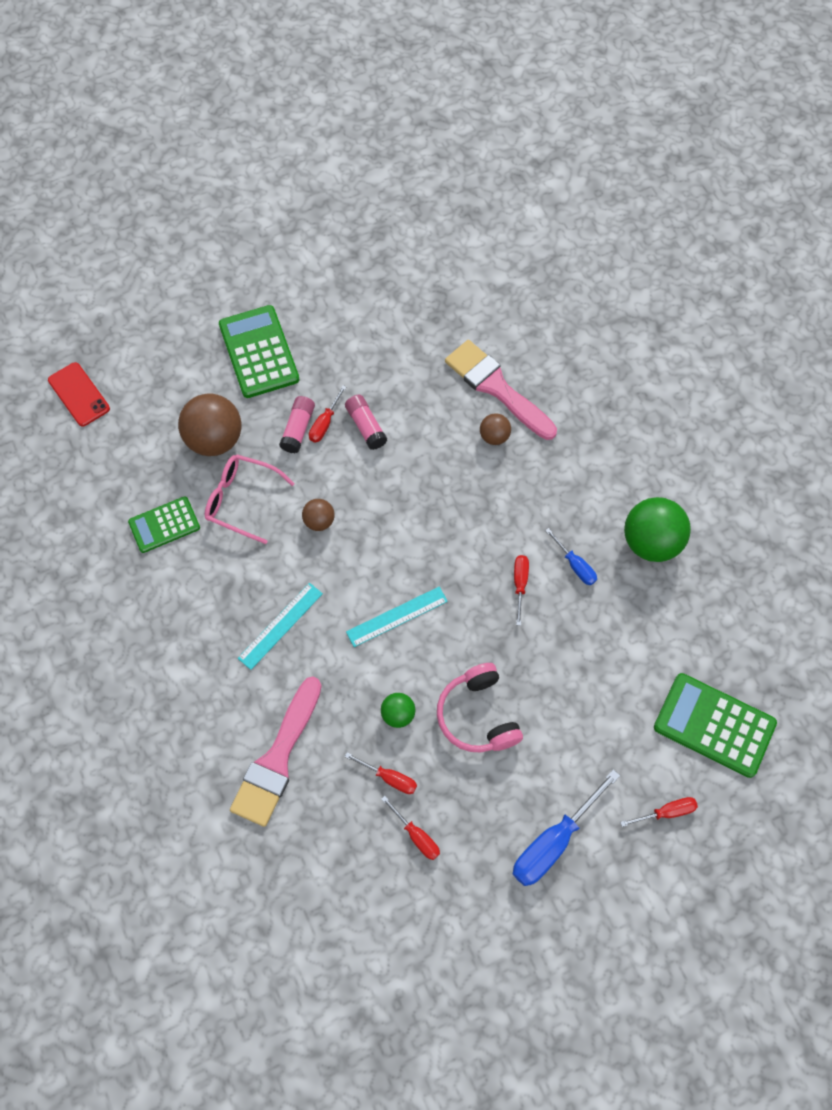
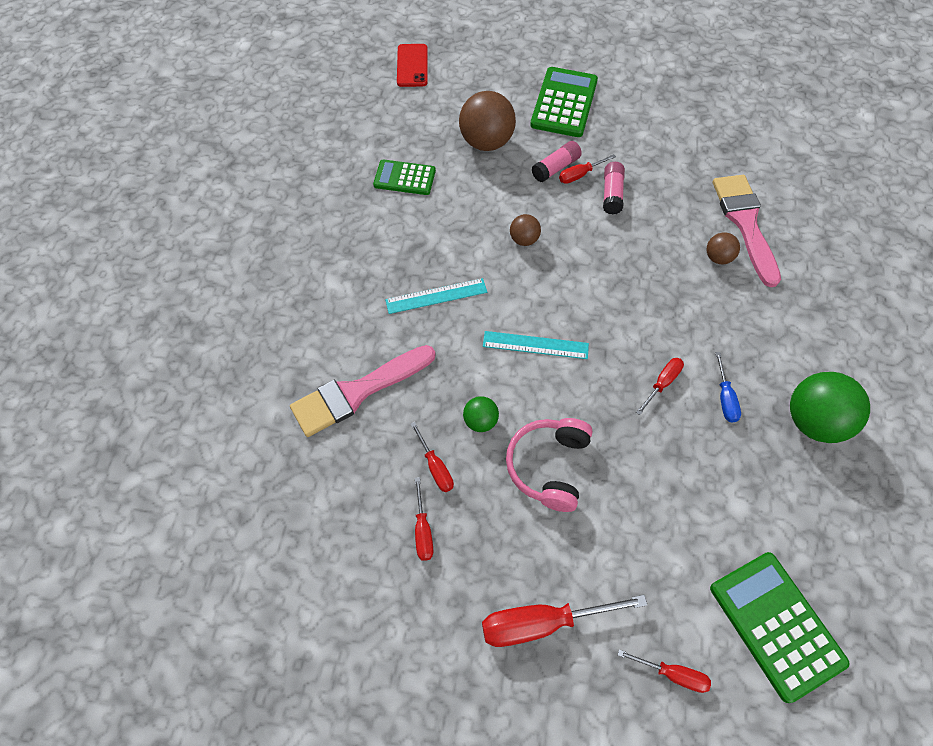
camera: 35 degrees right, 5 degrees down
pink glasses [205,454,295,544] -> none
blue screwdriver [513,769,620,886] -> red screwdriver [482,595,647,647]

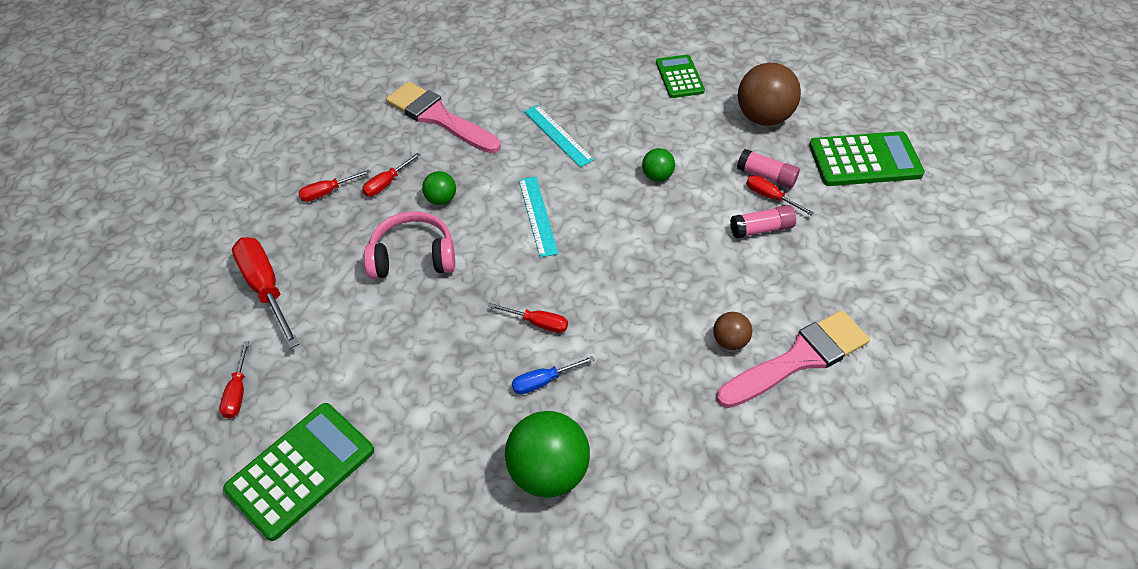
camera: 70 degrees right, 10 degrees down
red phone [397,44,428,87] -> none
brown ball [510,214,541,246] -> green ball [642,148,675,182]

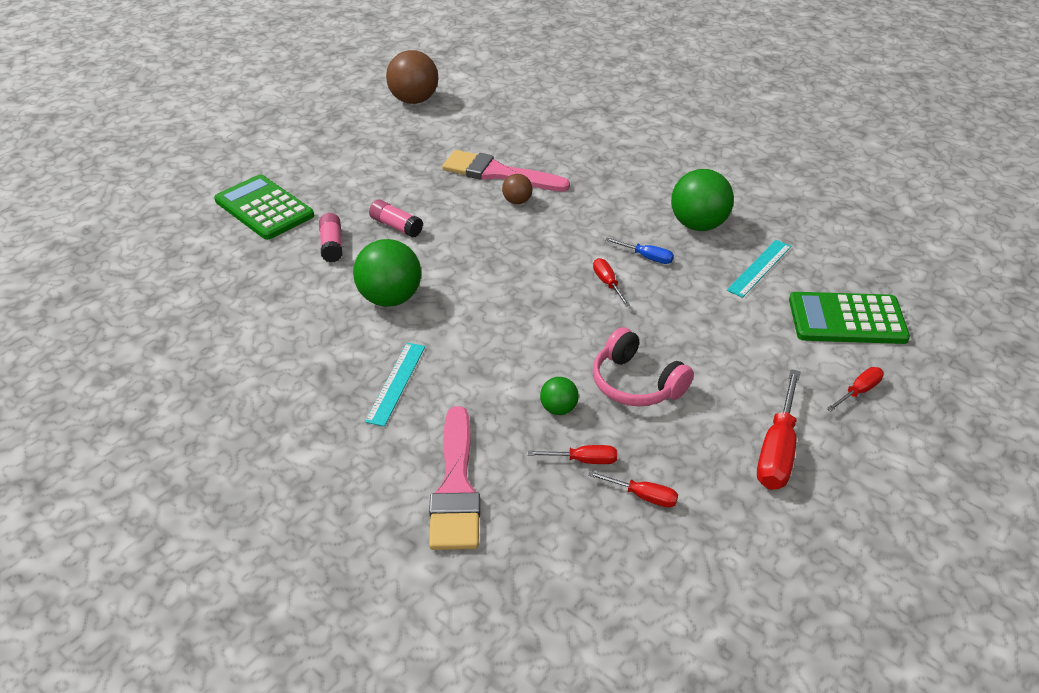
camera: 130 degrees left, 10 degrees down
turquoise ruler [519,177,559,258] -> turquoise ruler moved to [727,240,791,298]
green ball [642,148,675,182] -> green ball [353,239,421,307], size x1.95
green calculator [656,55,705,98] -> none
brown ball [738,63,801,126] -> brown ball moved to [386,50,438,104]
red screwdriver [746,175,814,216] -> none

